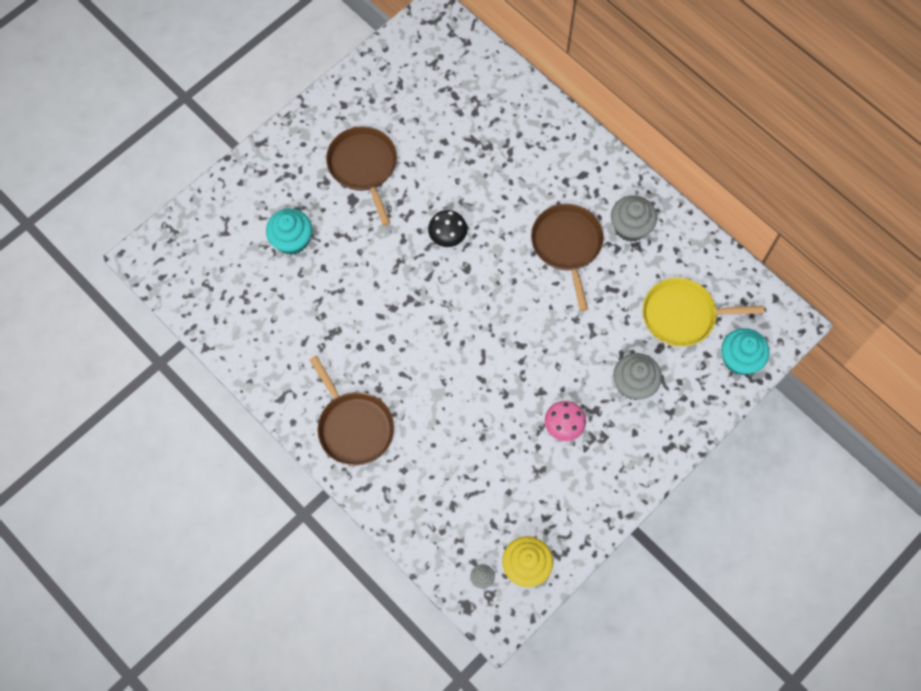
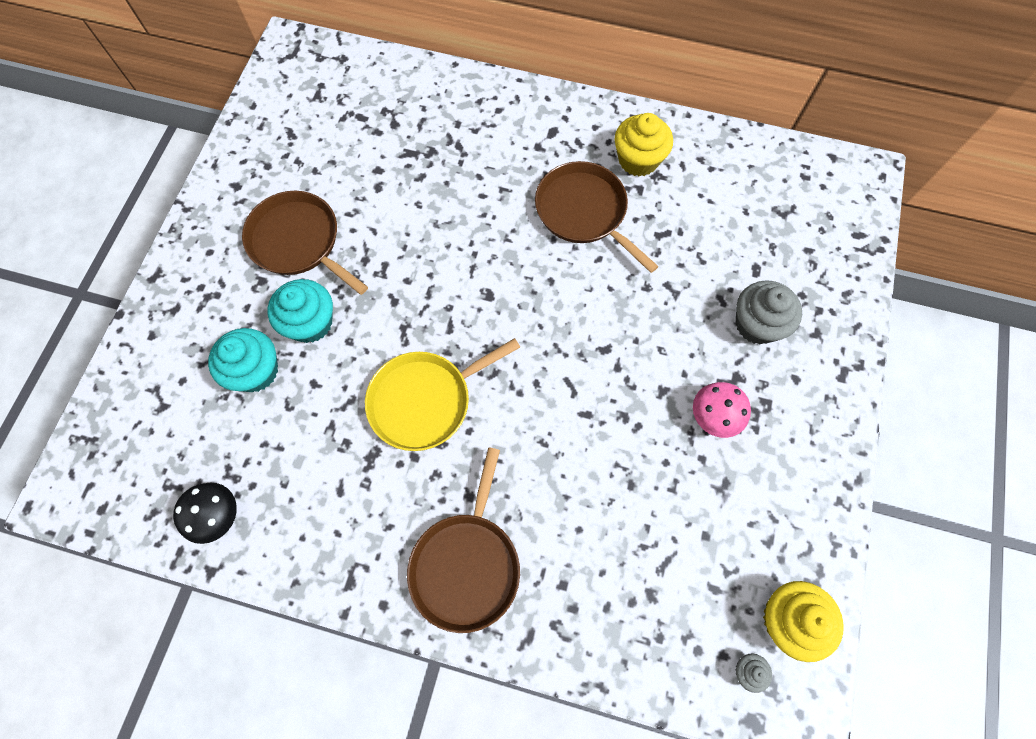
camera: 30 degrees left, 0 degrees up
brown pan [309,356,394,466] -> brown pan turned 75 degrees clockwise [407,447,520,633]
black mushroom [428,210,467,247] -> black mushroom moved to [173,483,237,544]
grey cupcake [611,195,657,242] -> yellow cupcake [615,113,673,177]
yellow pan [643,278,764,347] -> yellow pan moved to [365,338,520,451]
turquoise cupcake [721,328,770,375] -> turquoise cupcake moved to [268,279,333,343]

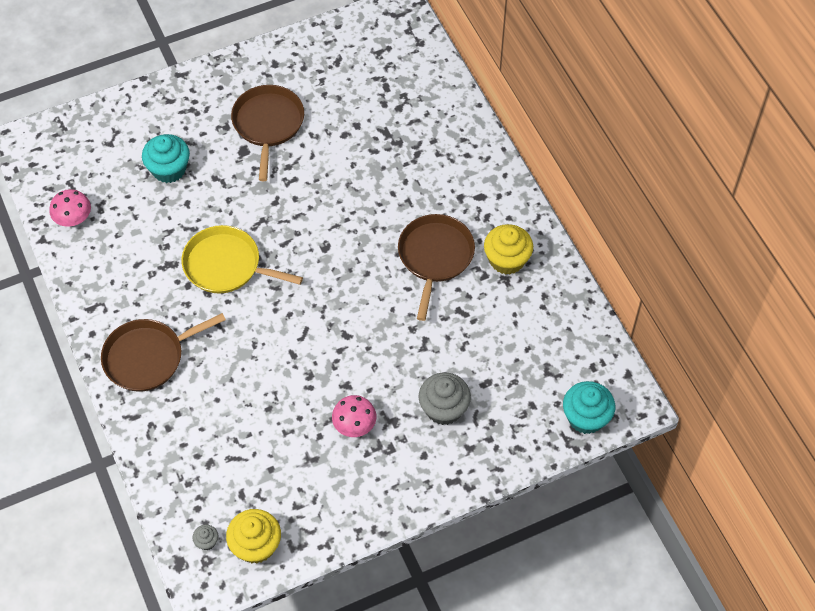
camera: 50 degrees right, 10 degrees down
black mushroom [173,483,237,544] -> pink mushroom [49,189,91,227]
turquoise cupcake [268,279,333,343] -> turquoise cupcake moved to [563,381,615,434]

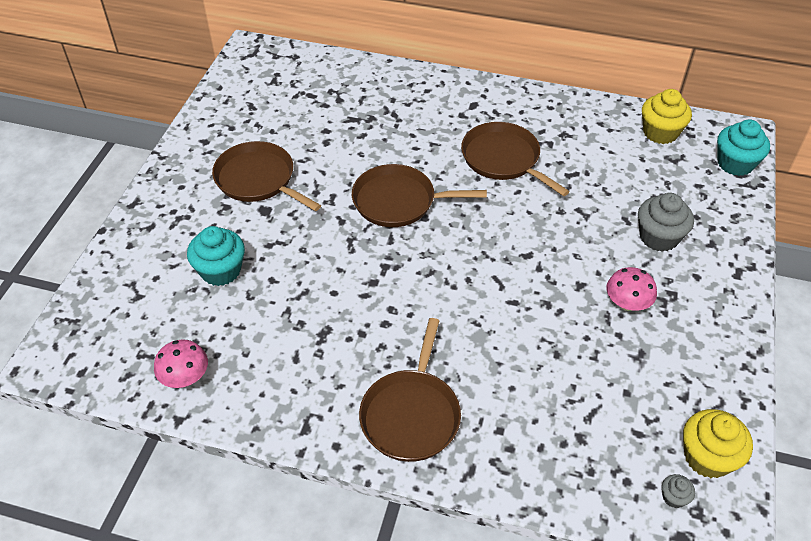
camera: 50 degrees left, 10 degrees down
yellow pan [181,225,303,293] -> none
yellow cupcake [484,224,533,275] -> yellow cupcake moved to [642,89,692,144]
none -> brown pan [352,164,487,227]

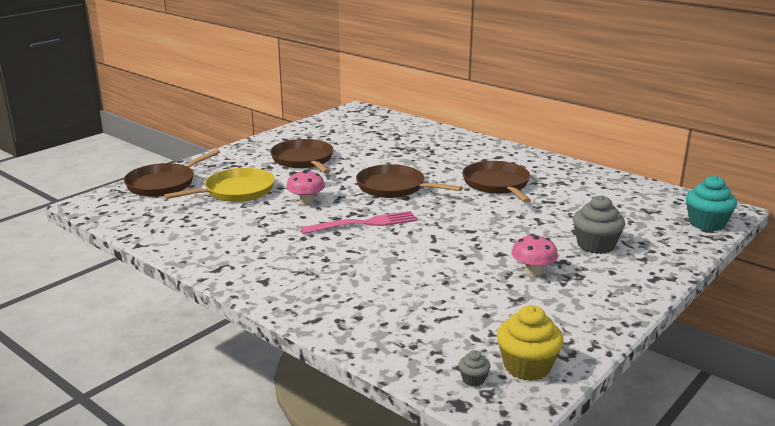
camera: 25 degrees right, 25 degrees down
pink mushroom [154,339,208,388] -> pink mushroom moved to [286,170,325,205]
turquoise cupcake [187,226,245,286] -> yellow pan [164,168,275,202]
brown pan [359,318,461,462] -> brown pan moved to [124,149,220,197]
yellow cupcake [642,89,692,144] -> none
none -> pink fork [301,211,417,234]

